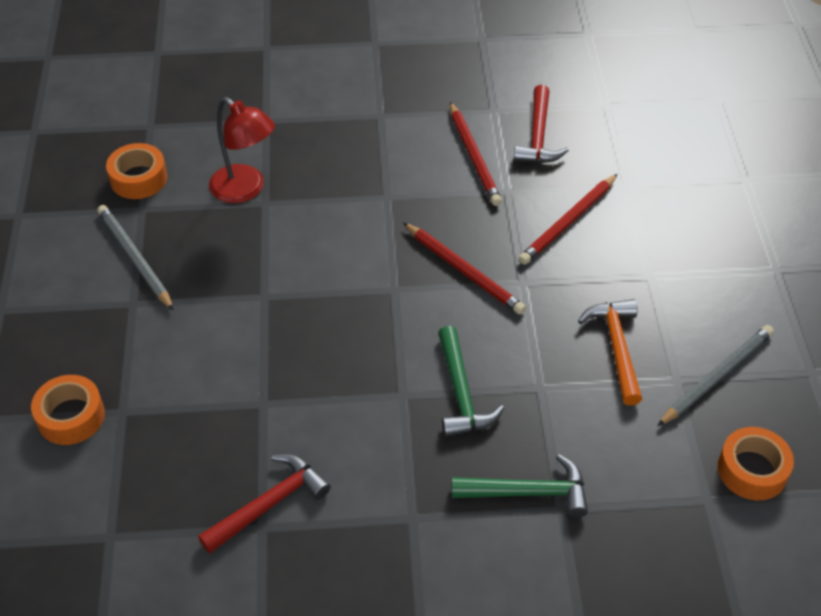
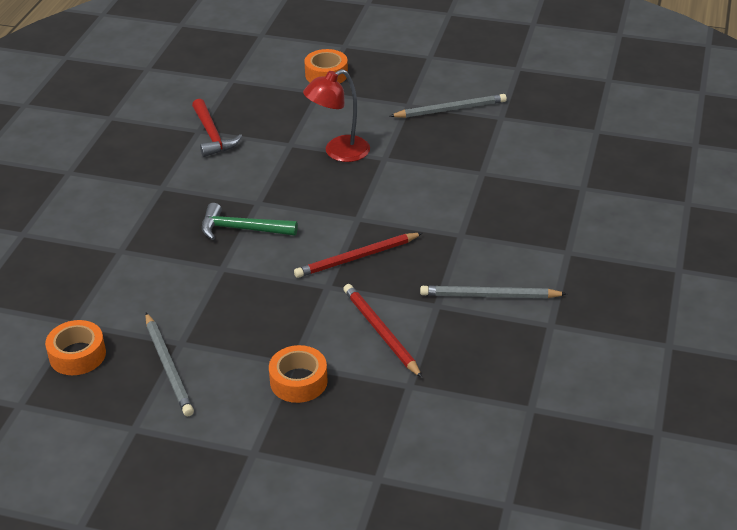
camera: 110 degrees right, 10 degrees down
orange tape [106,143,167,199] -> orange tape moved to [269,345,328,403]
red lamp [209,97,275,203] -> red lamp moved to [303,69,370,162]
red pencil [450,102,502,206] -> grey pencil [420,286,567,298]
green hammer [452,454,588,518] -> none
red hammer [514,85,569,163] -> none
orange hammer [578,299,642,406] -> none

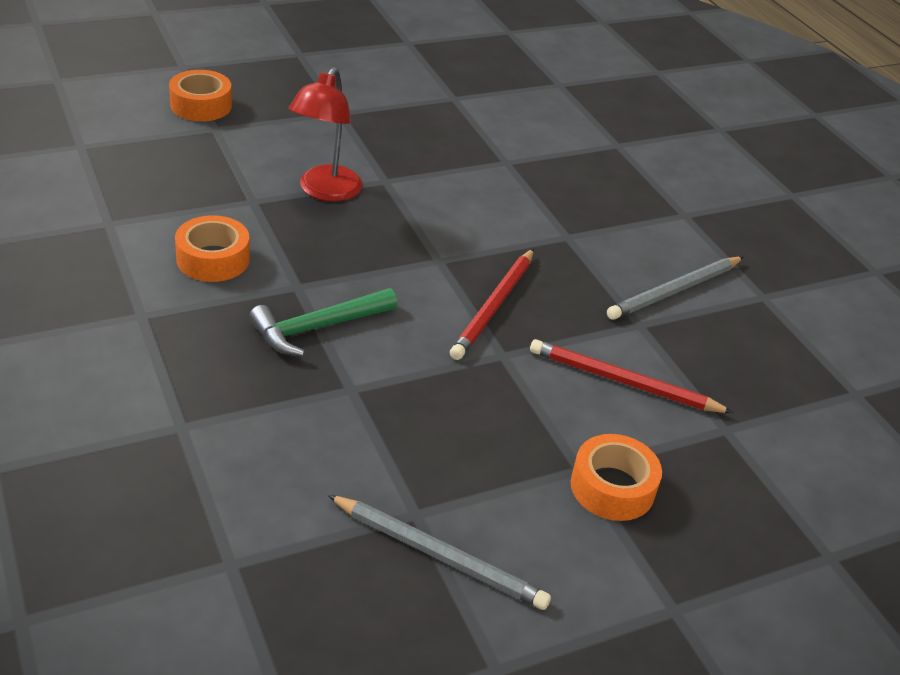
camera: 45 degrees left, 0 degrees up
orange tape [45,320,106,375] -> orange tape moved to [175,215,250,282]
red hammer [192,99,242,157] -> none
grey pencil [390,94,507,118] -> none

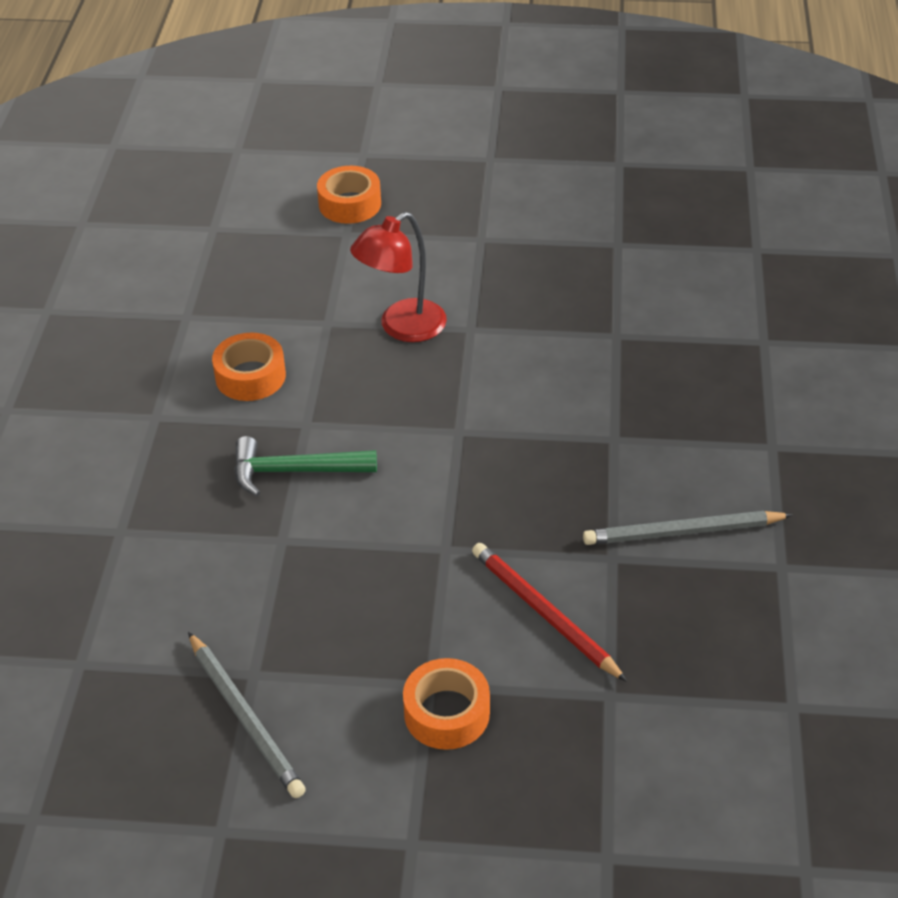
camera: 35 degrees right, 5 degrees up
red pencil [450,249,534,360] -> none

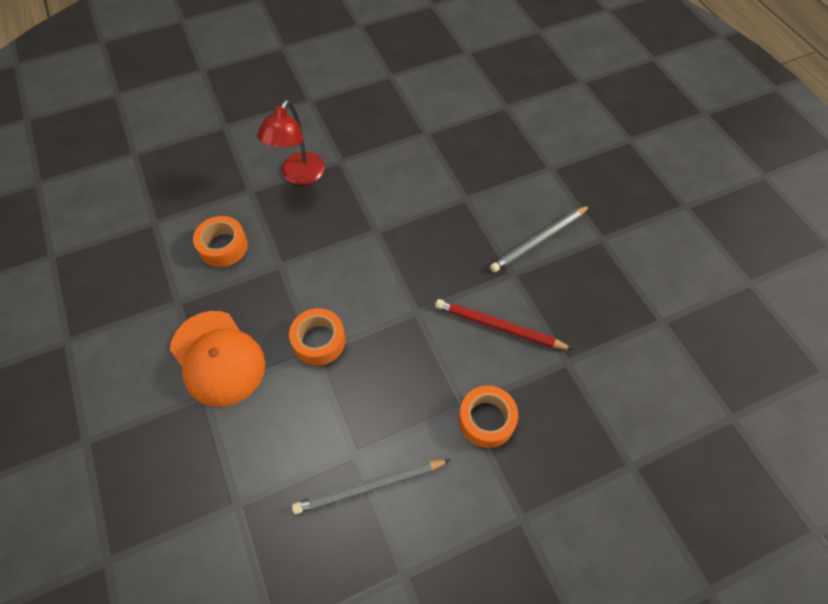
camera: 30 degrees left, 15 degrees up
grey pencil [188,632,306,798] -> grey pencil turned 135 degrees clockwise [292,459,451,514]
green hammer [234,436,377,496] -> none
orange tape [317,166,381,224] -> orange tape moved to [289,308,345,366]
none -> orange cap [170,311,266,407]

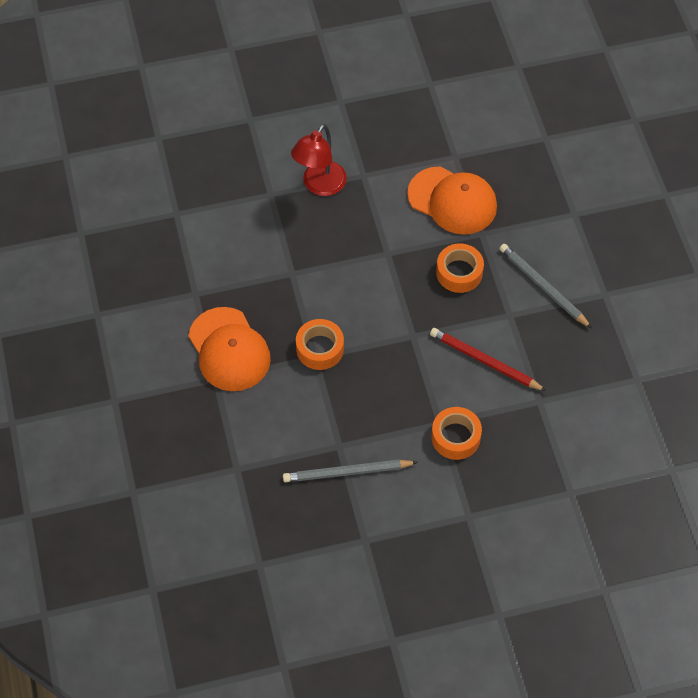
camera: 10 degrees right, 0 degrees up
orange tape [193,216,248,267] -> orange tape moved to [436,243,484,293]
grey pencil [490,205,590,272] -> grey pencil turned 75 degrees clockwise [499,244,592,328]
none -> orange cap [407,166,497,235]

